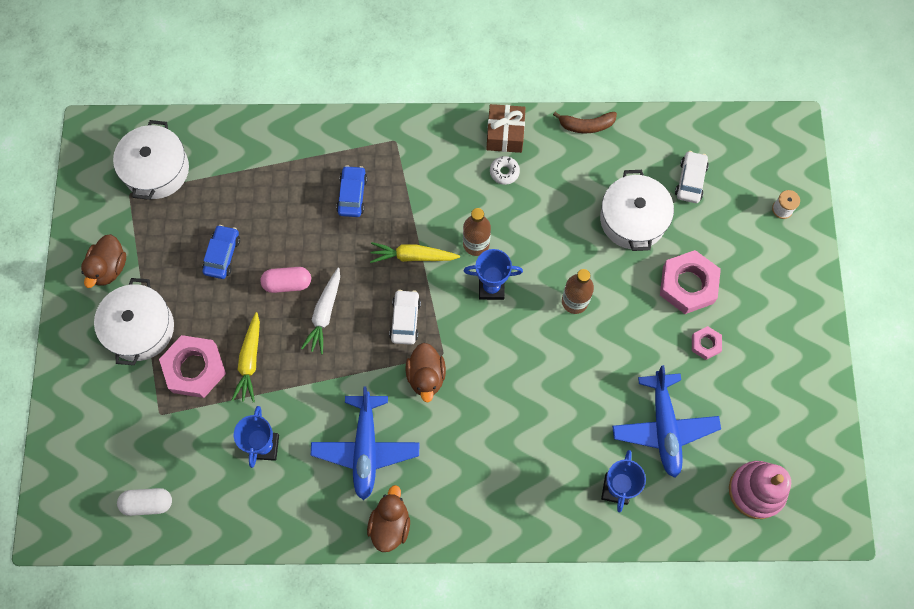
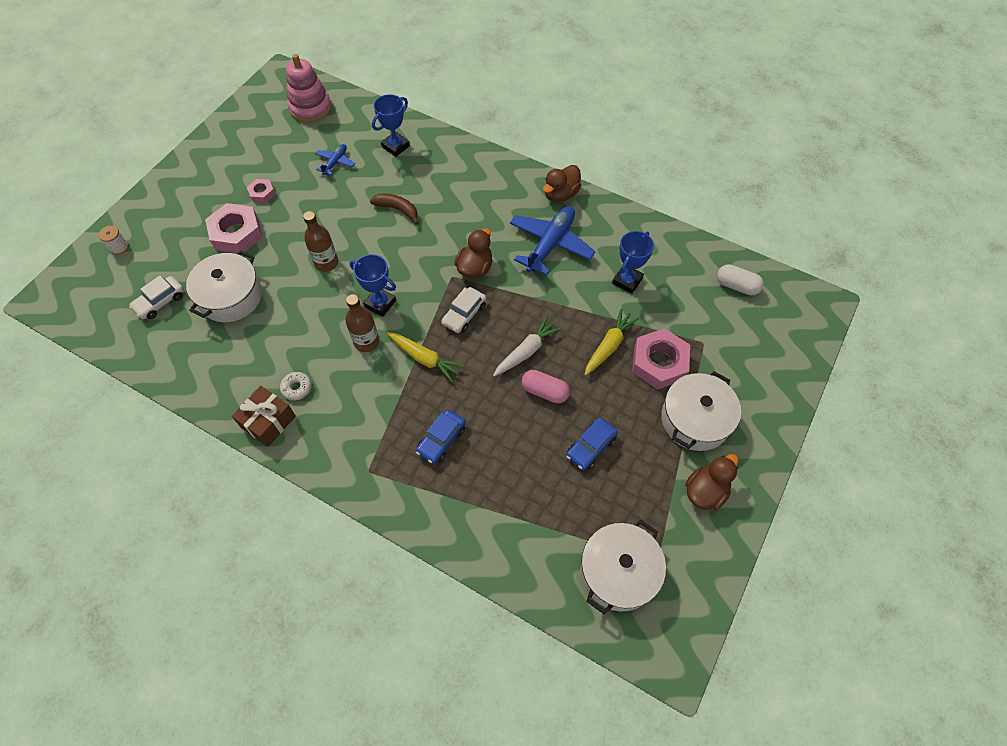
camera: 150 degrees left, 10 degrees down
brown banana [553,112,617,133] -> brown banana moved to [370,194,419,225]
blue plane [612,365,721,478] -> blue plane [315,144,355,175], size x0.51

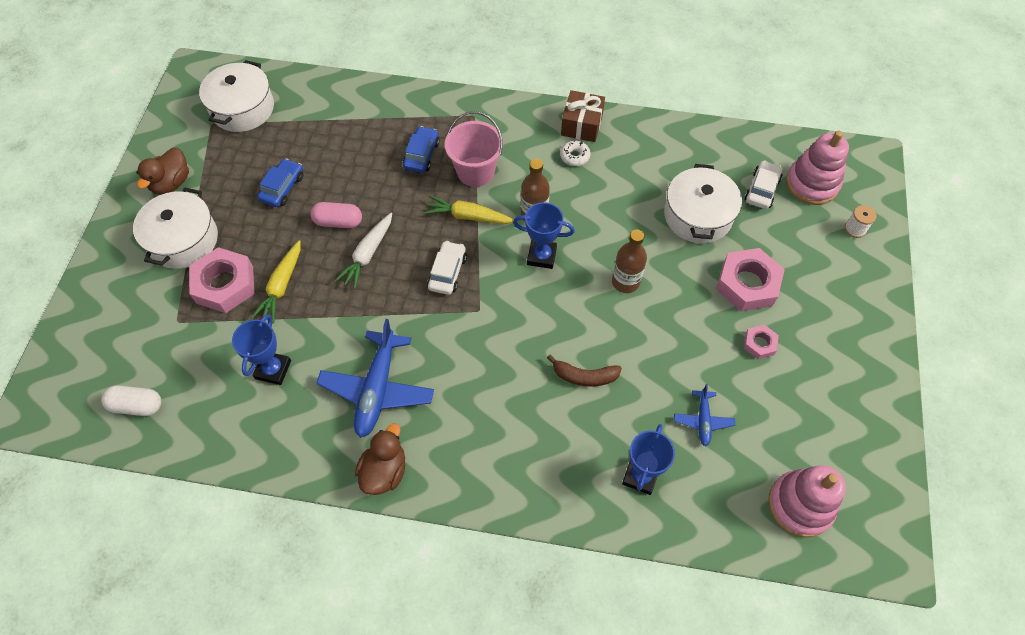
camera: 160 degrees right, 0 degrees up
brown duck [454,228,492,279] -> none
none -> pink bucket [445,111,503,187]
none -> pink stacking toy [786,131,849,205]

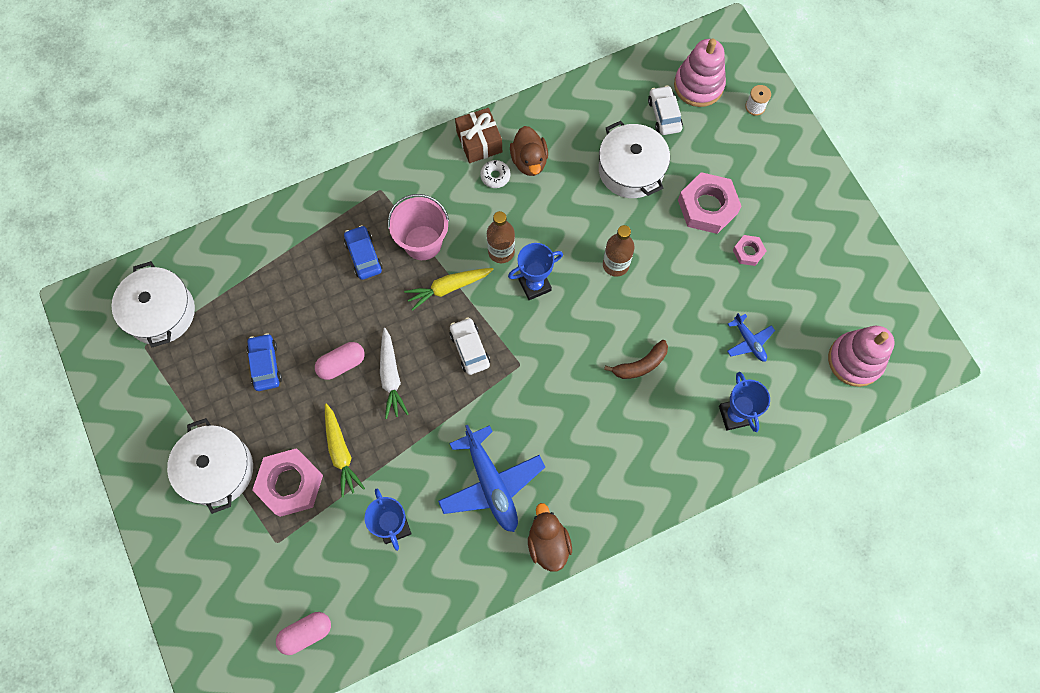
camera: 35 degrees left, 10 degrees up
white capsule [101,385,161,416] -> pink capsule [276,612,331,655]
brown duck [137,147,189,195] -> brown duck moved to [510,126,548,176]

